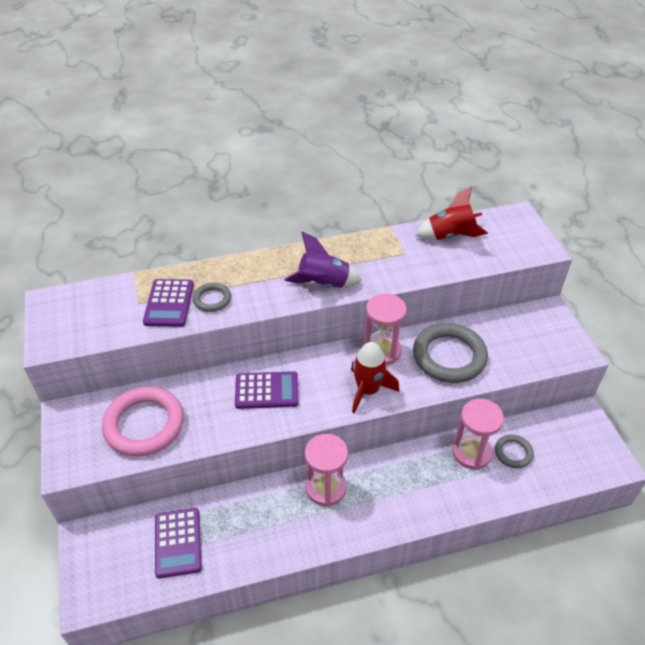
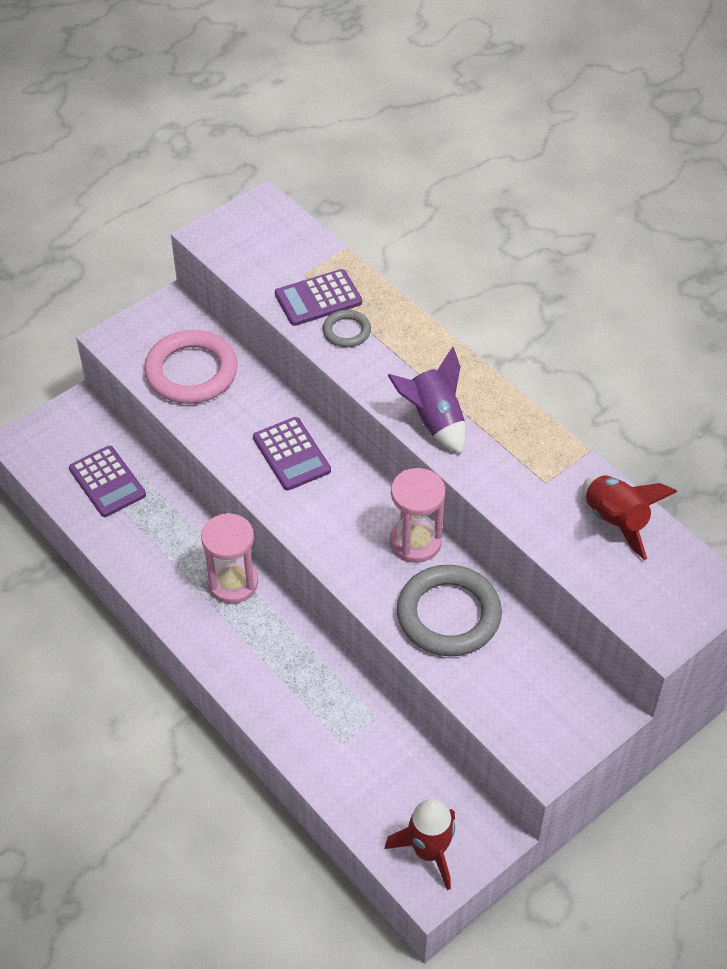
camera: 65 degrees right, 5 degrees up
purple calculator [155,508,202,578] -> purple calculator turned 90 degrees counterclockwise [69,446,146,517]
red rocket [351,342,399,413] -> red rocket moved to [385,799,455,890]
pink hourglass [452,399,504,470] -> none
grey ring [495,434,534,468] -> none

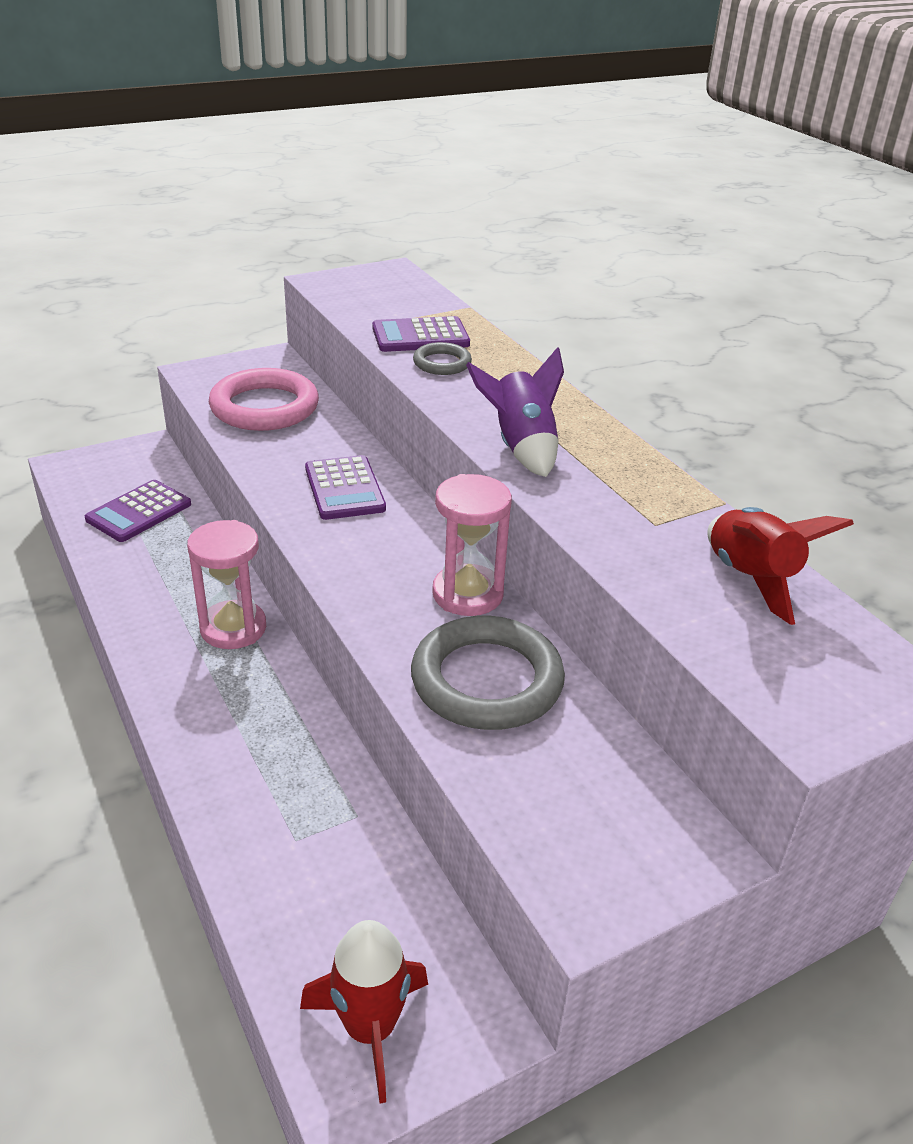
camera: 10 degrees right, 15 degrees down
purple calculator [69,446,146,517] -> purple calculator turned 60 degrees clockwise [85,480,191,542]

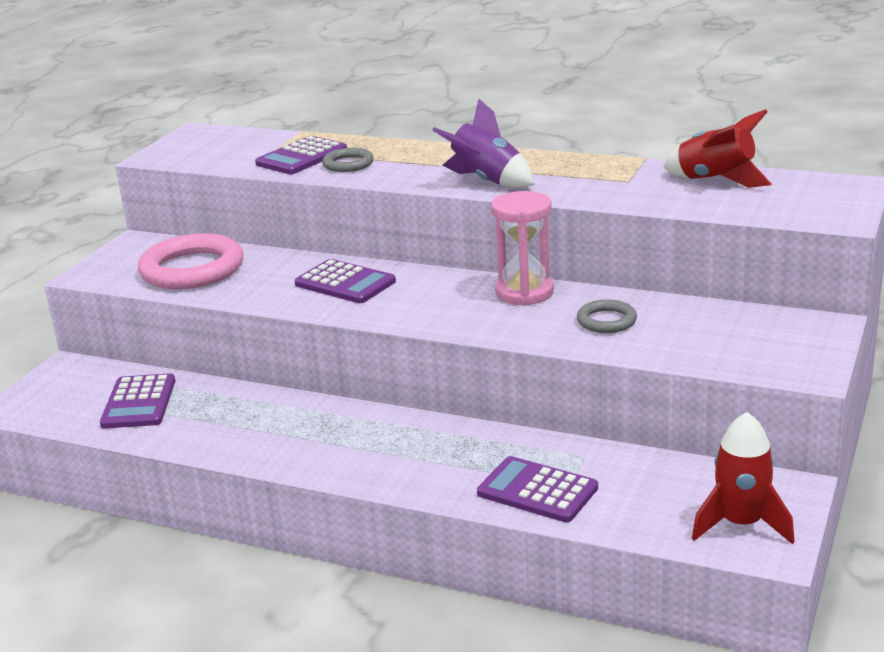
camera: 35 degrees left, 10 degrees down
pink hourglass [187,520,266,649] -> none
grey ring [411,616,565,730] -> grey ring [577,299,637,333], size x0.50
none -> purple calculator [477,456,598,522]

